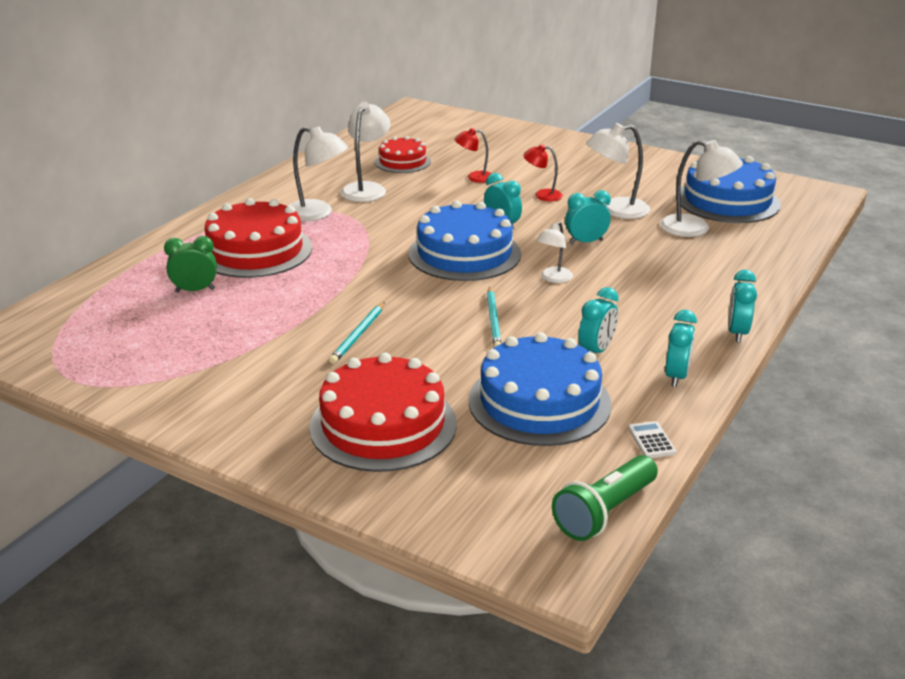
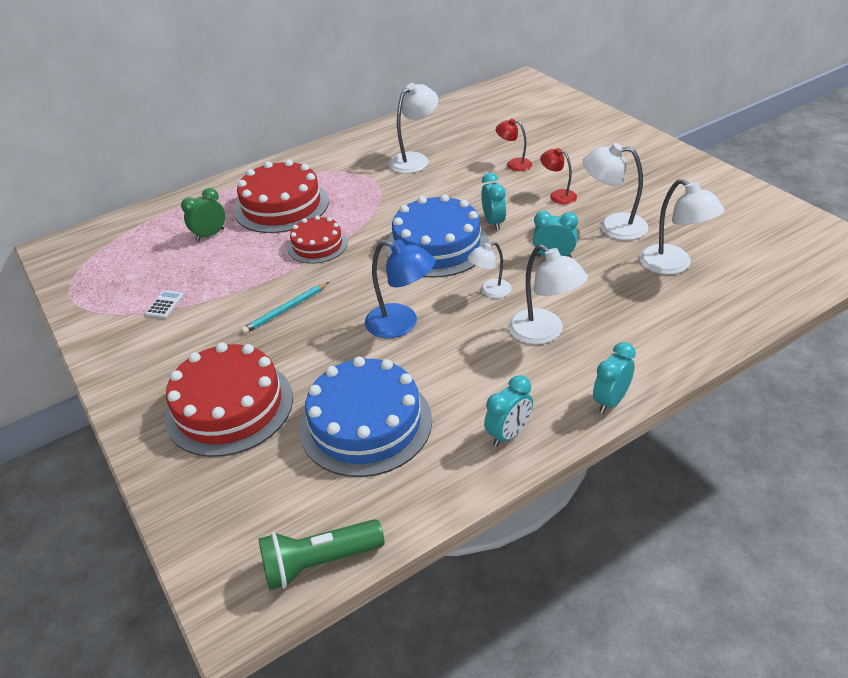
camera: 30 degrees right, 10 degrees up
green clock [164,236,217,292] -> green clock turned 60 degrees counterclockwise [181,188,225,242]
white lamp [289,126,348,221] -> white lamp moved to [508,245,588,345]
red cake [375,136,431,173] -> red cake moved to [288,215,348,264]
turquoise pencil [487,287,502,348] -> blue lamp [365,239,435,338]
turquoise clock [578,287,619,353] -> none
white calculator [628,421,676,458] -> white calculator moved to [145,290,184,319]
blue cake [681,156,781,223] -> none

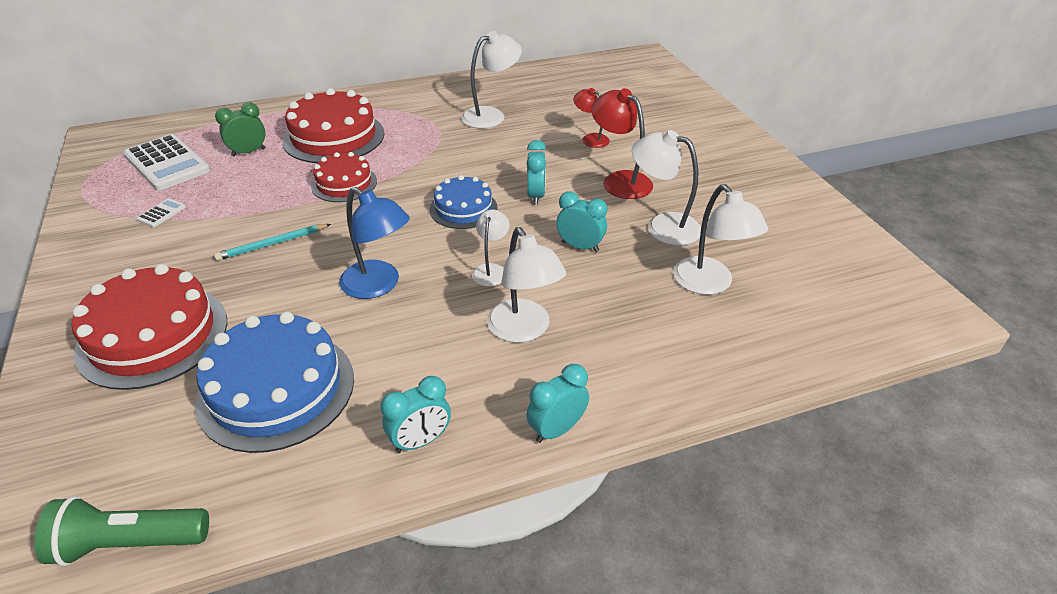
camera: 10 degrees right, 0 degrees up
blue cake [386,194,489,278] -> blue cake [430,175,498,229], size x0.59
white lamp [467,242,512,298] -> white lamp turned 120 degrees clockwise [472,209,510,286]
red lamp [540,148,577,204] -> red lamp [591,88,653,199], size x1.66
none -> white calculator [123,134,210,190]

